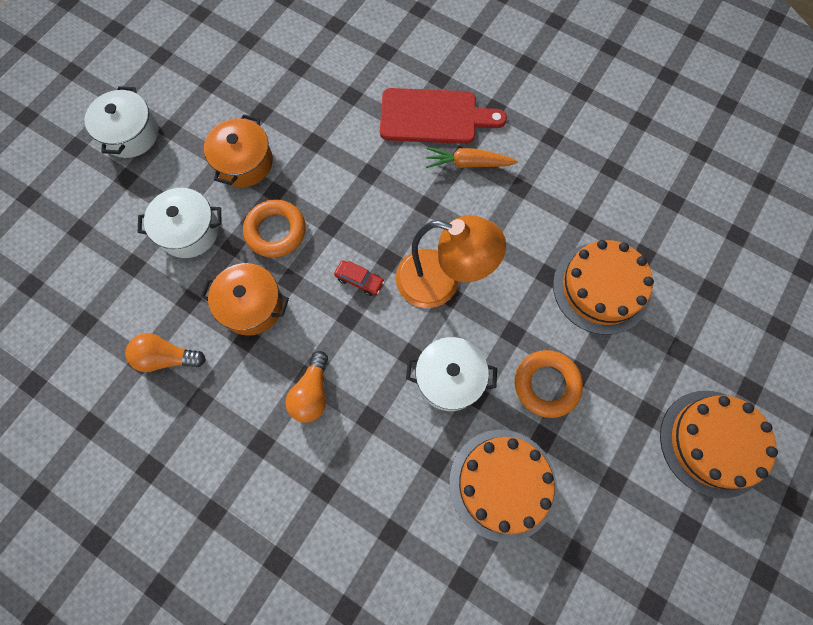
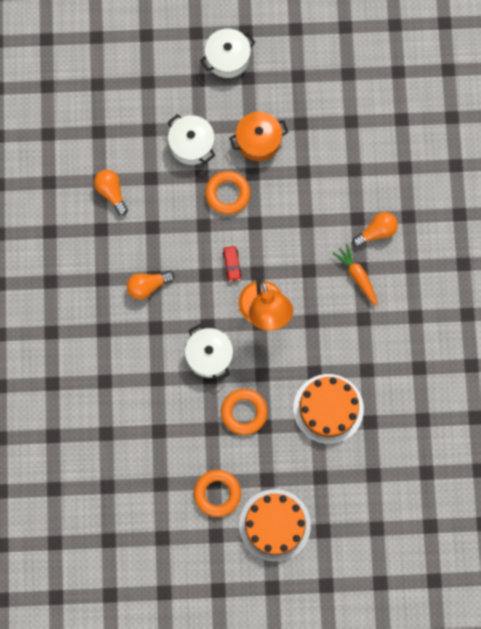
camera: 55 degrees right, 5 degrees up
orange pot [201,263,289,336] -> none
red cutting board [380,88,507,144] -> orange light bulb [352,212,398,247]
orange cake [449,430,557,542] -> none
none -> orange ring [194,470,241,517]

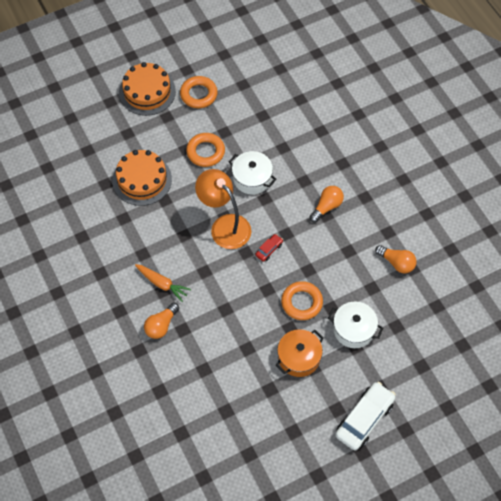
camera: 155 degrees right, 15 degrees down
white pot [200,28,255,78] -> white car [335,382,396,451]
red car [223,246,242,281] -> red car turned 75 degrees clockwise [255,234,283,262]

